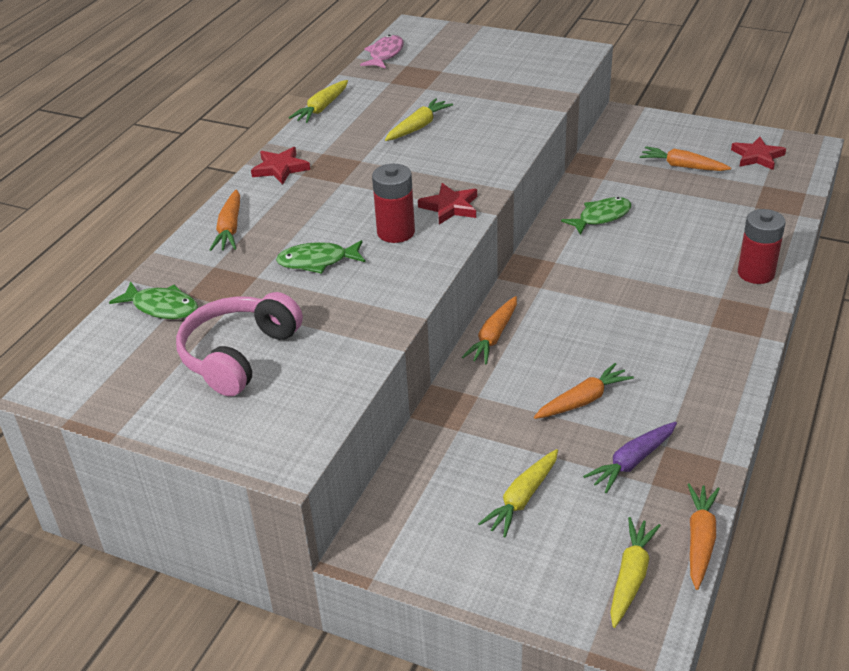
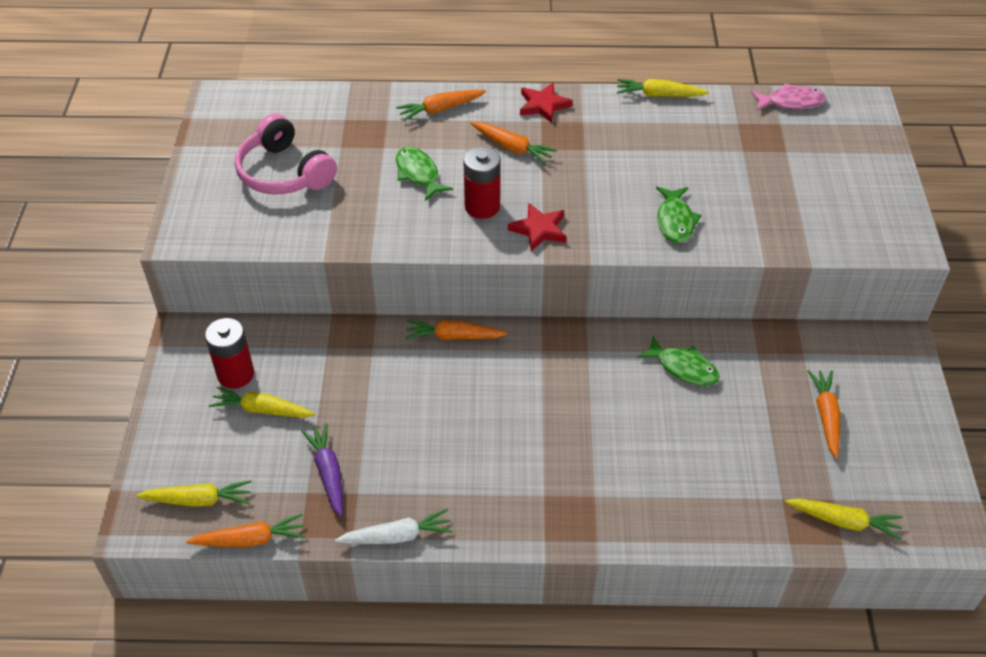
camera: 65 degrees right, 10 degrees up
green fish [109,281,198,319] -> green fish moved to [656,187,701,243]
pink headphones [176,292,303,396] -> pink headphones turned 135 degrees counterclockwise [235,114,337,195]
yellow carrot [385,98,453,141] -> yellow carrot moved to [785,498,903,540]
orange carrot [534,363,634,419] -> orange carrot moved to [471,122,557,164]
purple carrot [583,422,677,493] -> purple carrot turned 45 degrees clockwise [301,423,343,517]
red star [731,137,786,170] -> none
red battery [738,209,786,284] -> red battery moved to [205,318,254,389]
none -> white carrot [335,509,453,544]

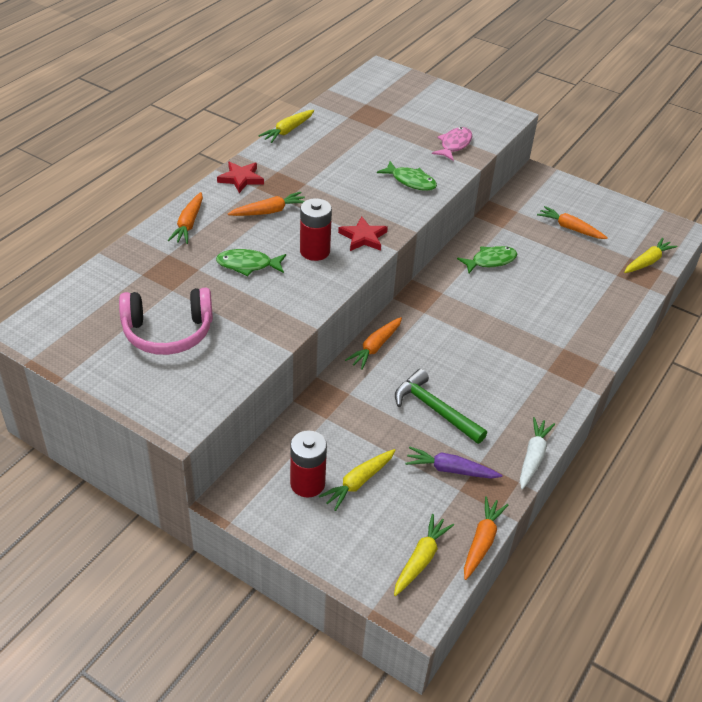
camera: 60 degrees left, 5 degrees down
pink fish [751,83,826,111] -> pink fish moved to [432,127,472,161]
none -> green hammer [395,369,487,444]

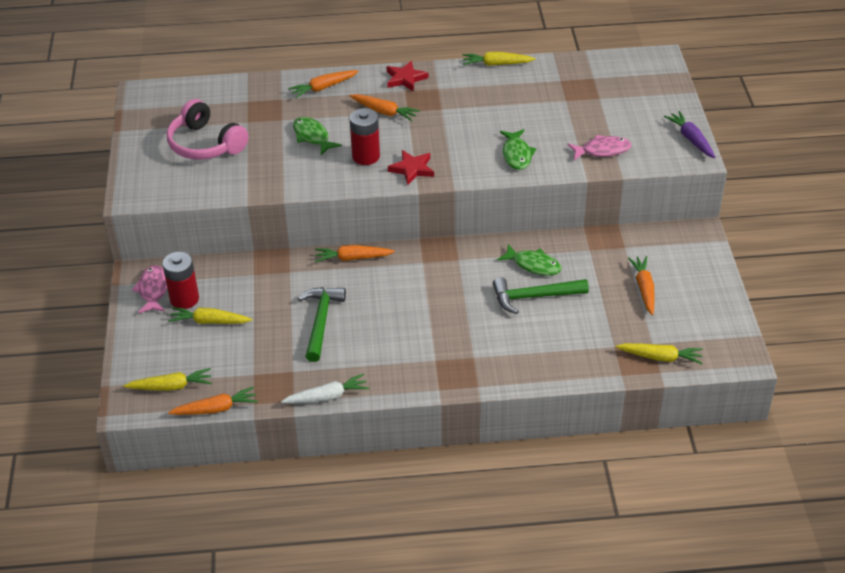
camera: 55 degrees right, 0 degrees up
purple carrot [405,447,502,479] -> purple carrot moved to [664,111,716,158]
none -> pink fish [132,265,167,314]
none -> green hammer [493,277,589,314]

